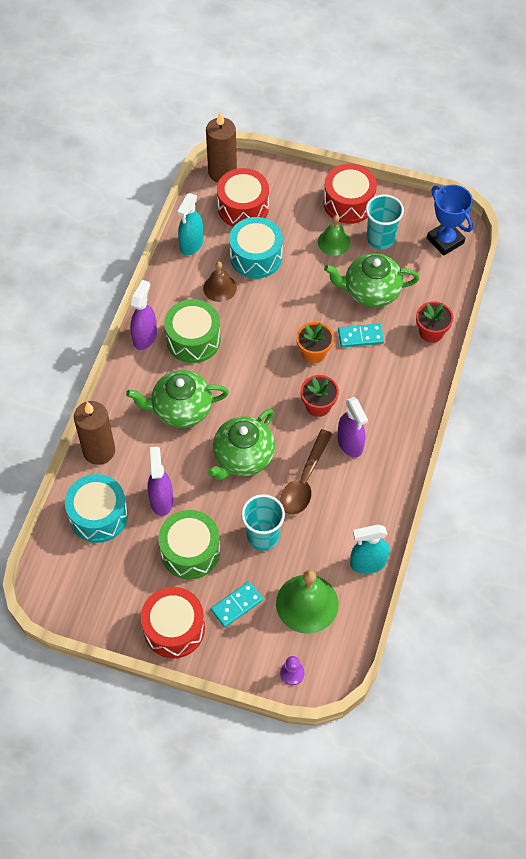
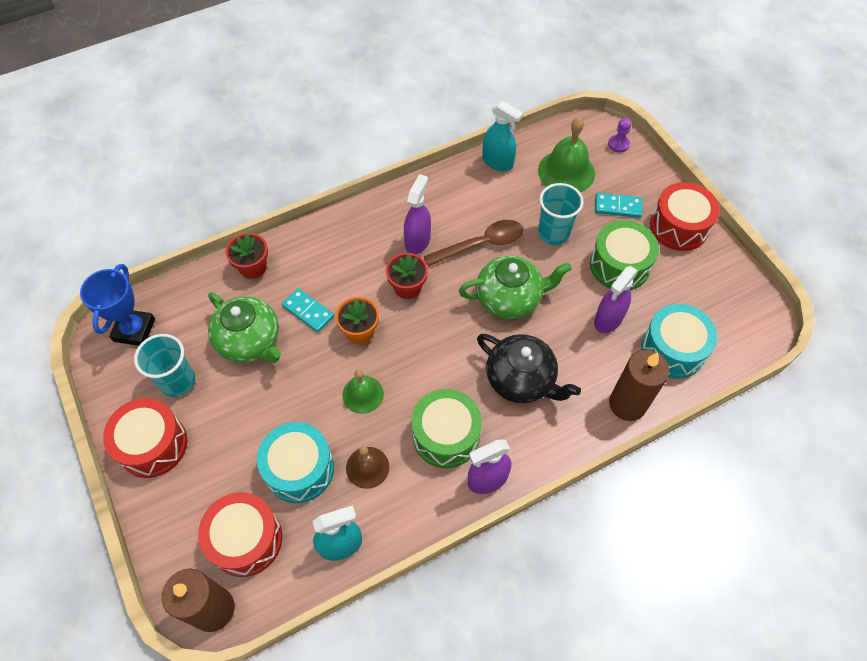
camera: 135 degrees left, 0 degrees up
green teapot [126,370,229,428] -> black teapot [477,334,581,403]
green bell [318,215,351,256] -> green bell moved to [342,370,384,414]

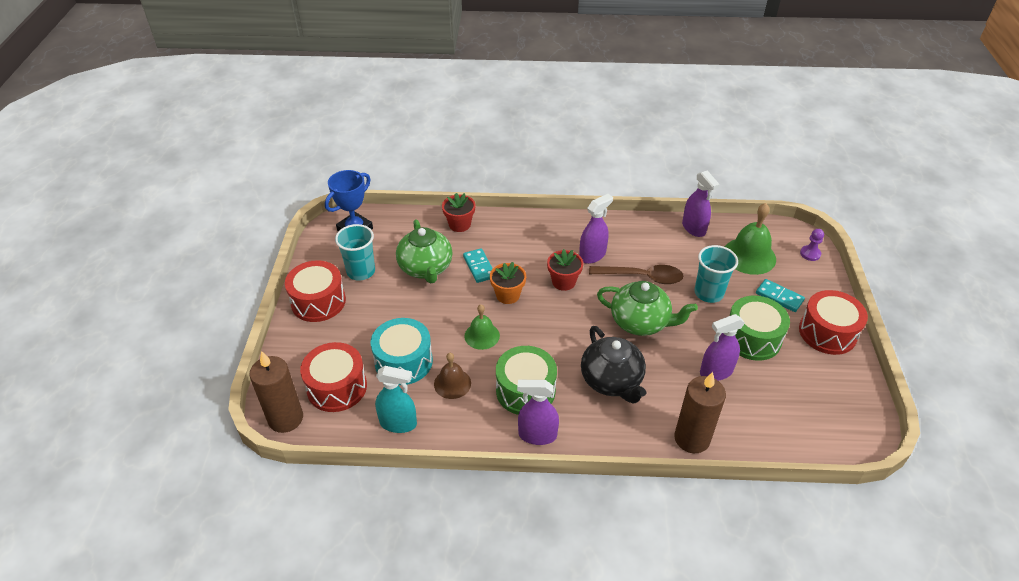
camera: 30 degrees right, 15 degrees down
turquoise spray bottle [482,101,523,171] -> purple spray bottle [682,170,720,237]
turquoise drum [641,304,718,379] -> none

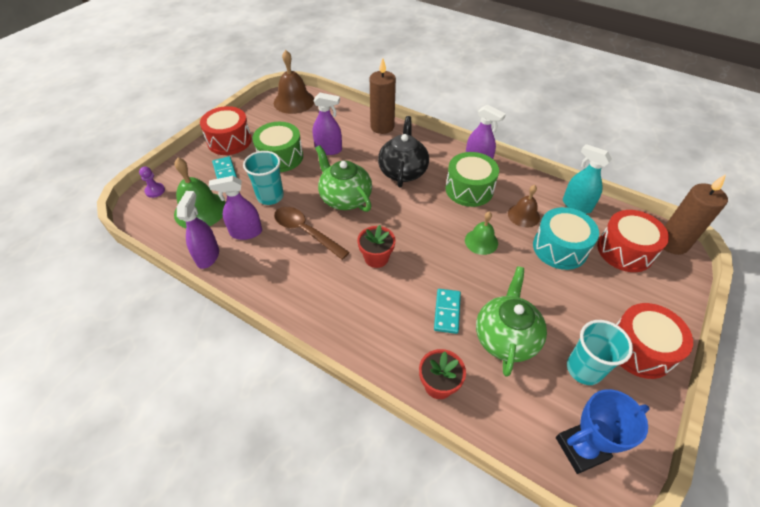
camera: 150 degrees left, 5 degrees up
orange flower pot [490,262,526,304] -> none
purple spray bottle [579,194,613,264] -> purple spray bottle moved to [209,176,262,240]
none -> brown bell [274,50,314,114]

